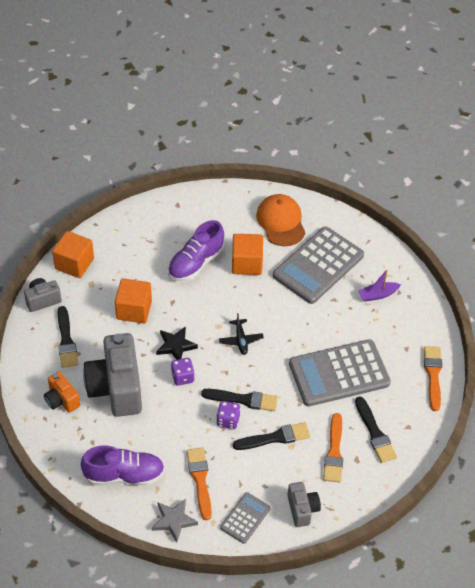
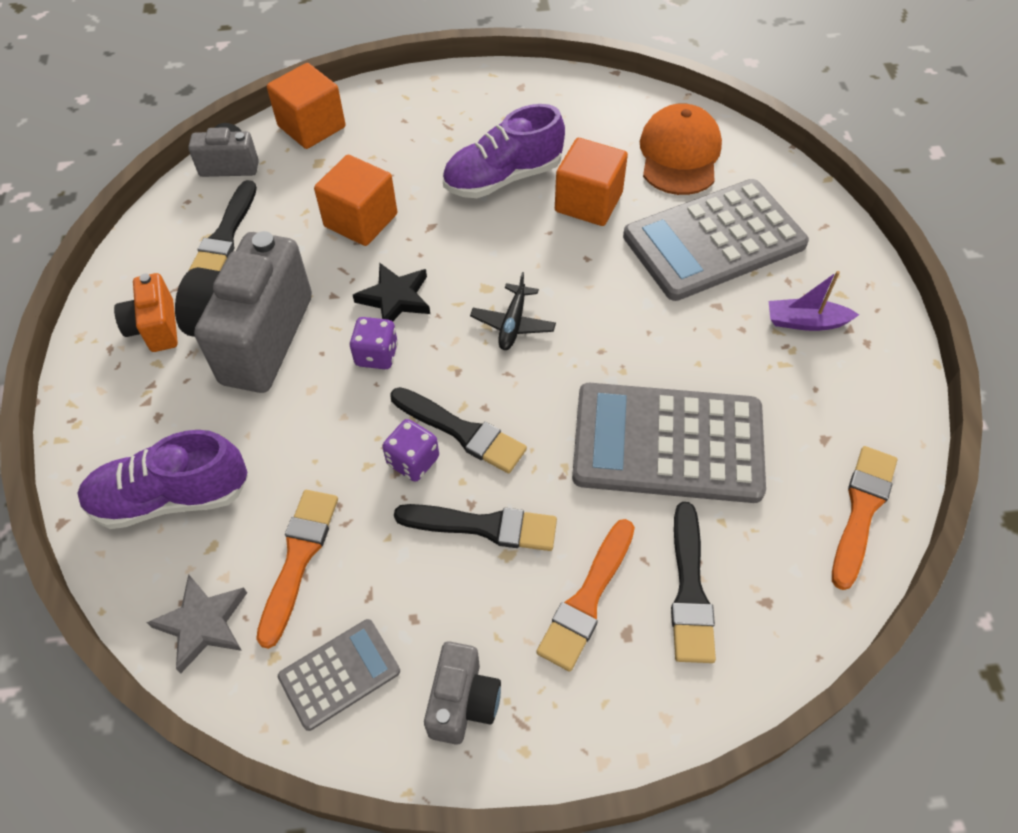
camera: 25 degrees right, 5 degrees up
purple shoe [80,445,165,486] -> purple shoe turned 150 degrees clockwise [78,430,248,529]

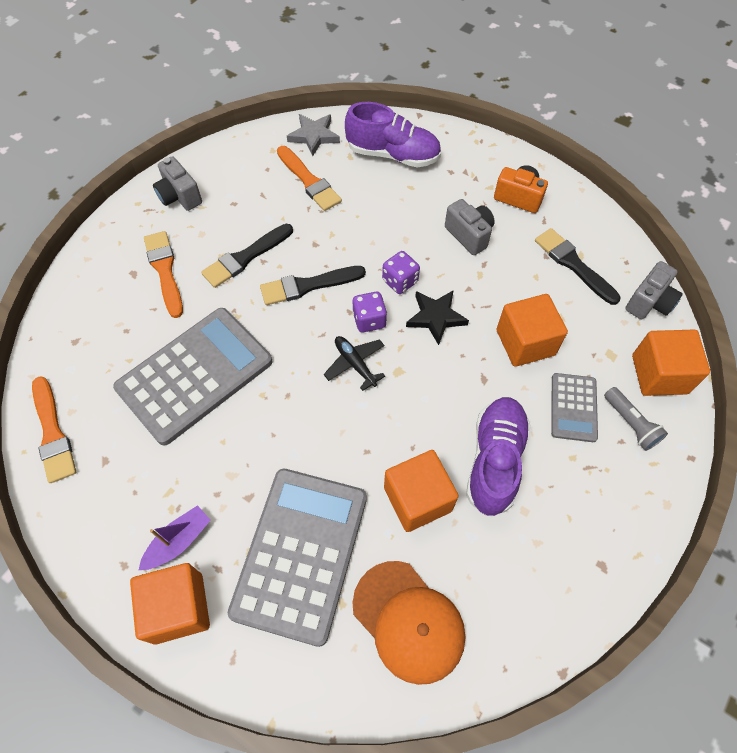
camera: 130 degrees right, 5 degrees up
purple shoe [78,430,248,529] -> purple shoe turned 75 degrees clockwise [345,102,441,167]
grey camera [175,231,312,393] -> grey camera [445,199,495,255], size x0.51
grey calculator [278,619,400,731] -> grey calculator moved to [551,373,598,442]
purple dice [382,419,439,482] -> purple dice moved to [352,292,387,332]
black brush [671,502,716,663] -> none
none -> orange cube [130,563,210,645]
none -> grey flashlight [604,387,668,451]

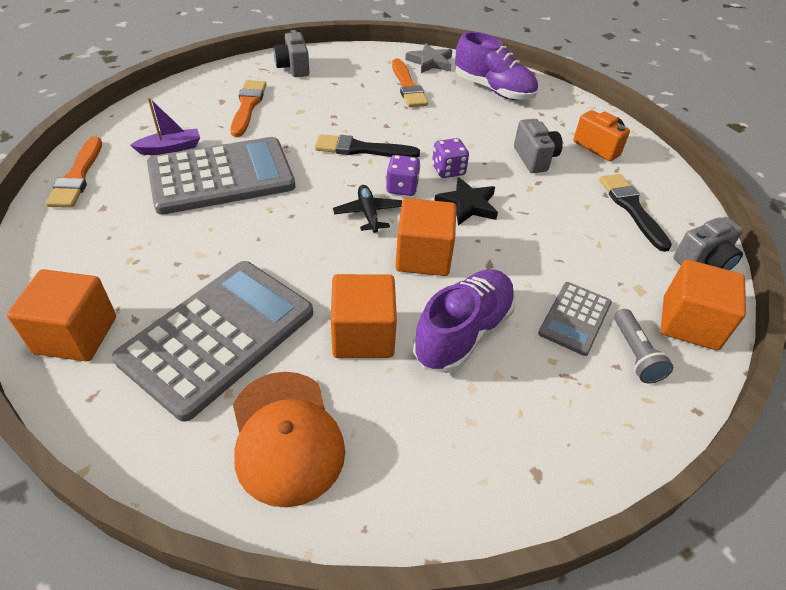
camera: 20 degrees right, 15 degrees down
purple boat [139,505,211,570] -> purple boat moved to [130,97,200,155]
black brush [201,224,293,288] -> none
orange cube [497,294,568,367] -> orange cube moved to [395,198,456,276]

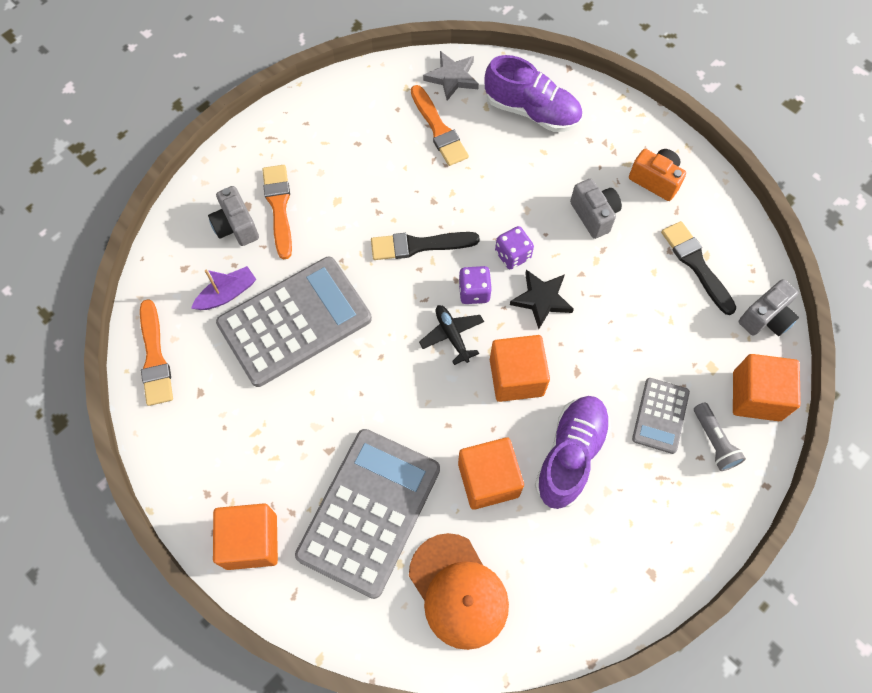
camera: 10 degrees left, 20 degrees up
grey camera [274,30,310,77] -> grey camera moved to [208,186,259,246]

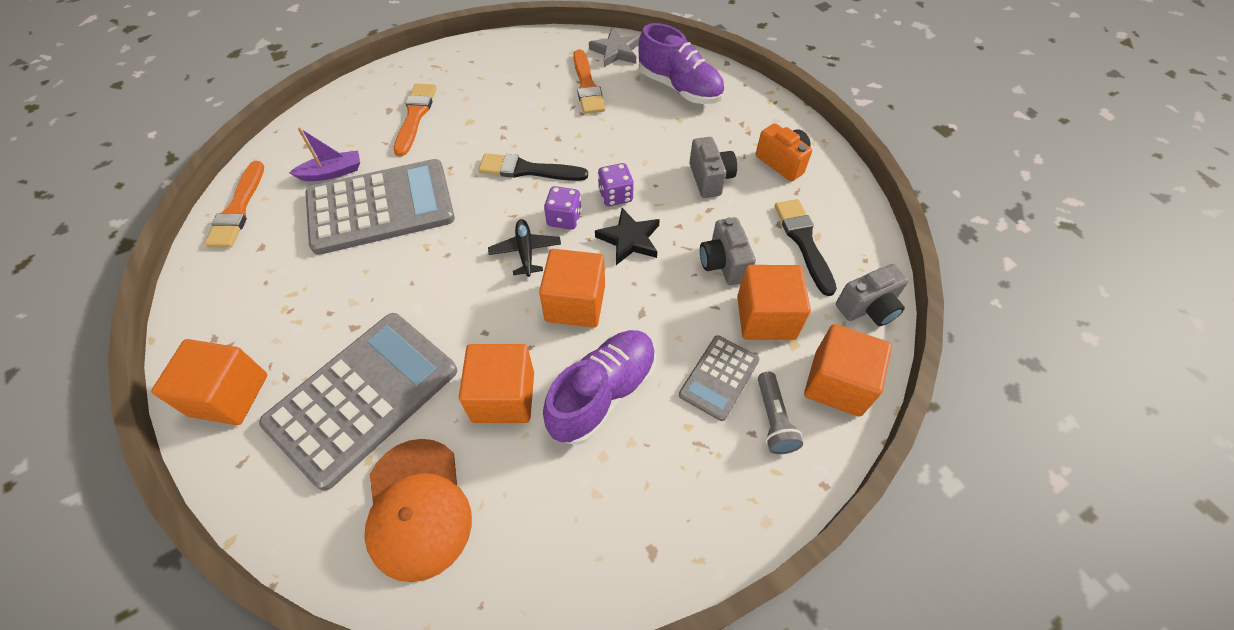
camera: 15 degrees right, 10 degrees down
grey camera [208,186,259,246] -> grey camera moved to [700,217,756,285]
none -> orange cube [737,265,811,340]

